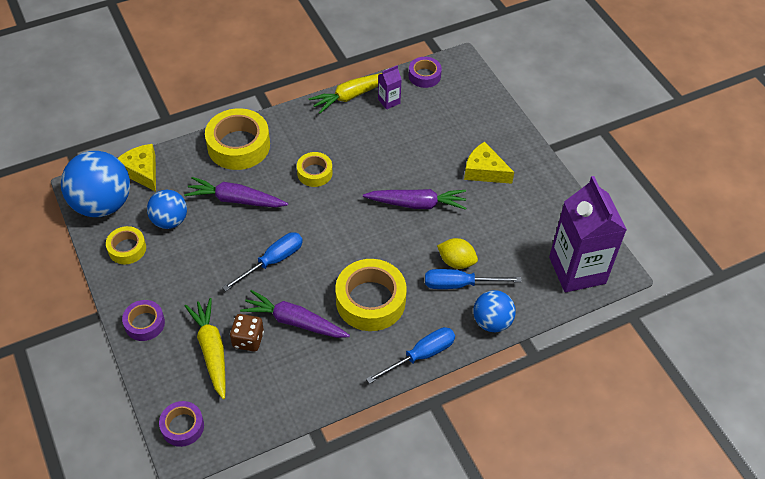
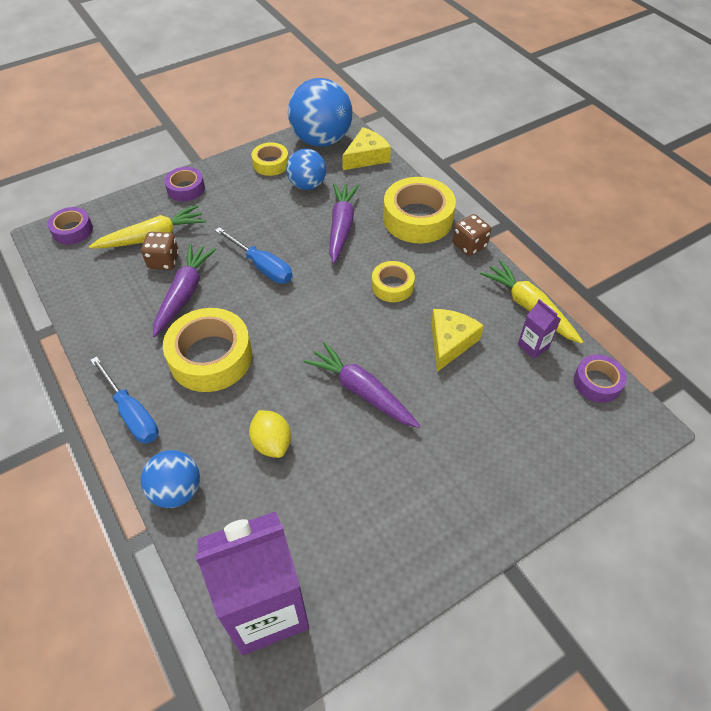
camera: 85 degrees right, 0 degrees up
purple carrot [363,189,467,210] -> purple carrot turned 135 degrees clockwise [304,342,420,428]
blue screwdriver [425,269,521,289] -> none
yellow lemon [437,238,478,269] -> yellow lemon turned 45 degrees counterclockwise [249,410,291,458]
yellow cheese [464,142,514,184] -> yellow cheese moved to [431,309,484,372]
none -> brown dice [453,214,491,256]

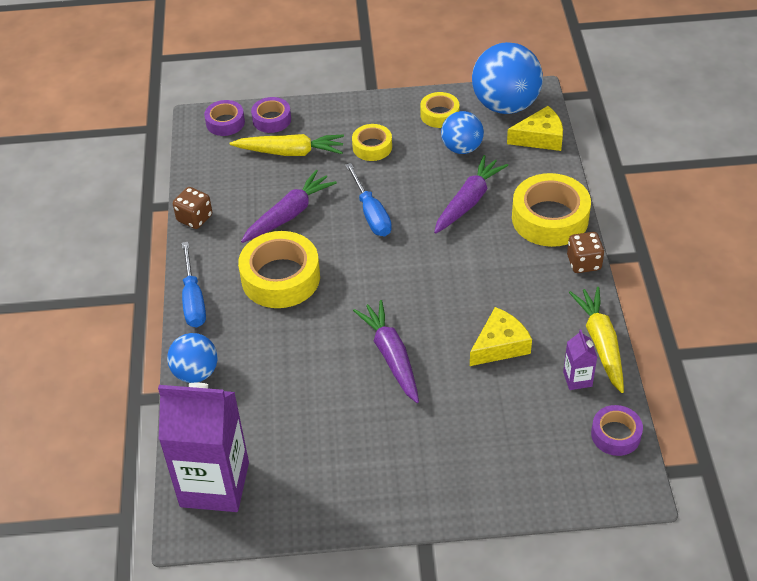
camera: 30 degrees right, 5 degrees down
brown dice [141,232,179,270] -> brown dice moved to [173,187,212,229]
purple tape [164,167,205,202] -> purple tape moved to [251,97,291,133]
yellow lemon [249,410,291,458] -> none
yellow tape [372,261,415,302] -> yellow tape moved to [352,124,392,161]

